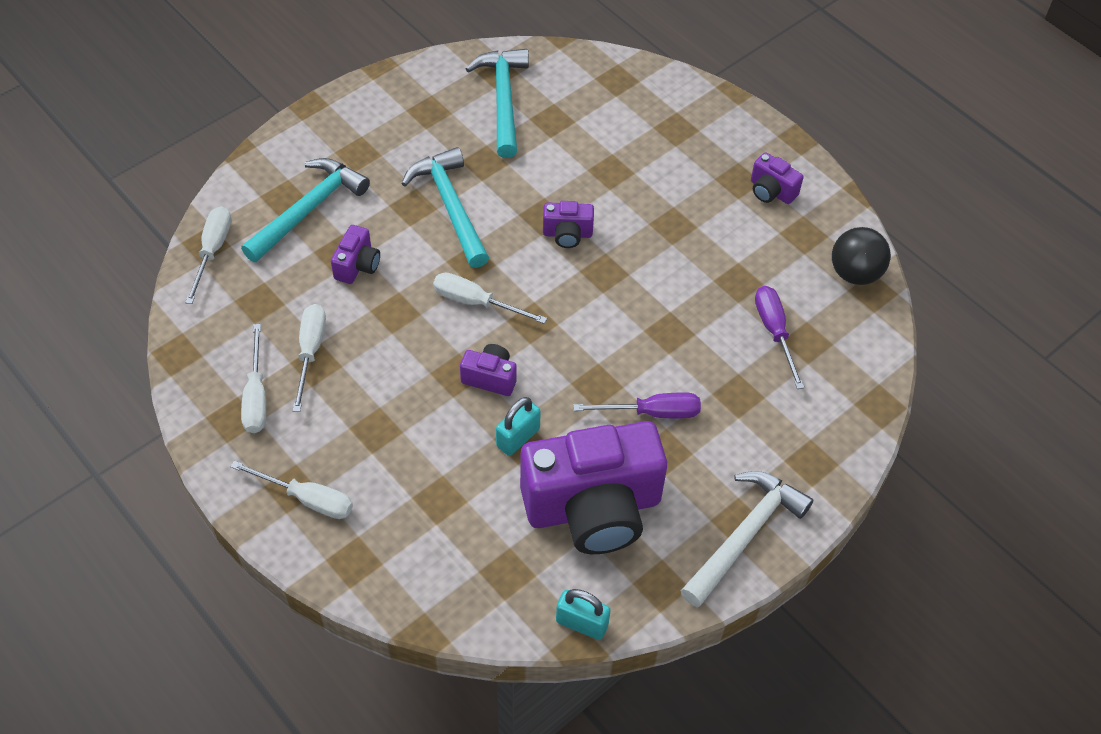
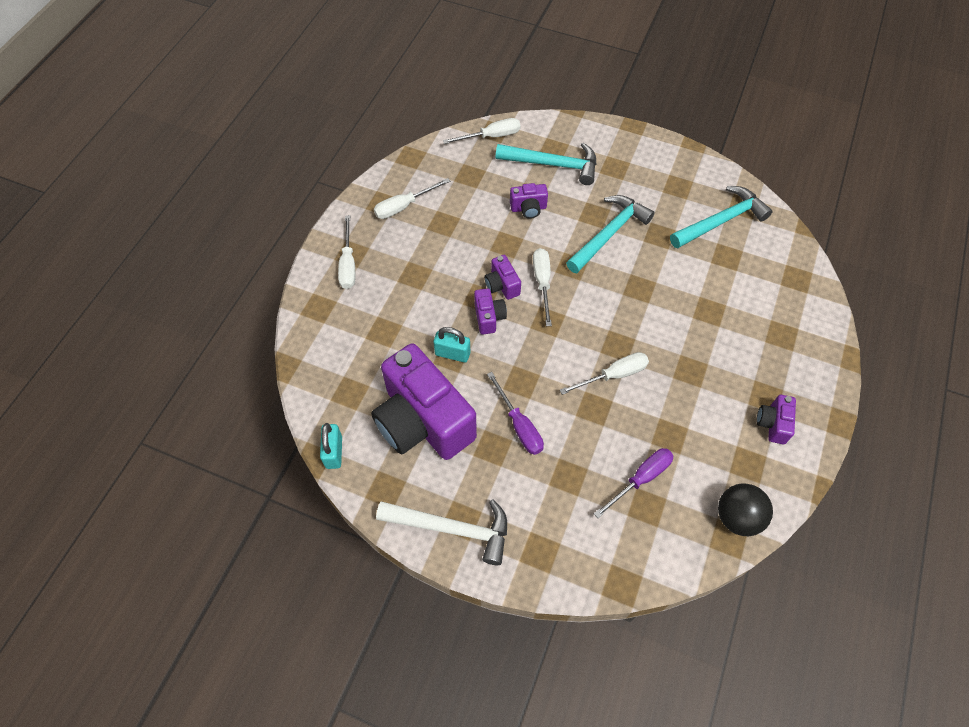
camera: 65 degrees right, 5 degrees up
white screwdriver [293,304,326,412] -> white screwdriver moved to [560,352,649,395]
purple camera [543,201,594,248] -> purple camera moved to [484,255,521,300]

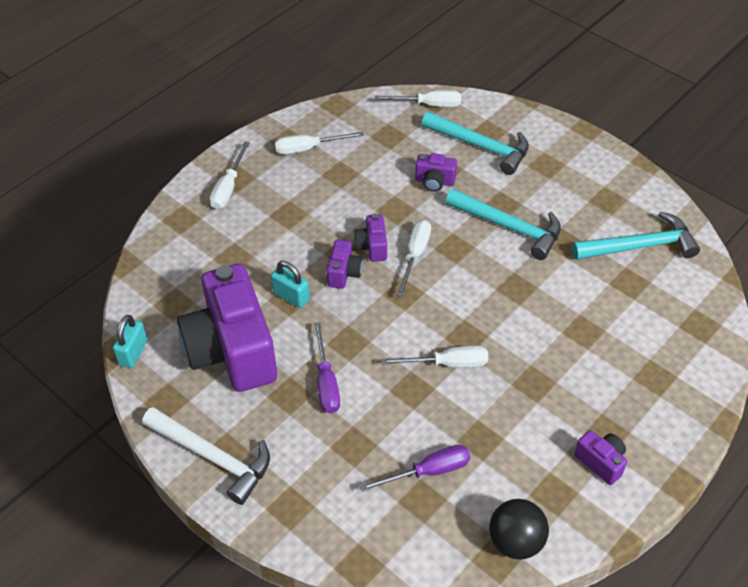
camera: 20 degrees right, 10 degrees down
turquoise hammer [566,195,655,273] -> turquoise hammer turned 60 degrees clockwise [446,189,561,260]
purple camera [757,395,796,444] -> purple camera turned 105 degrees clockwise [574,430,627,485]

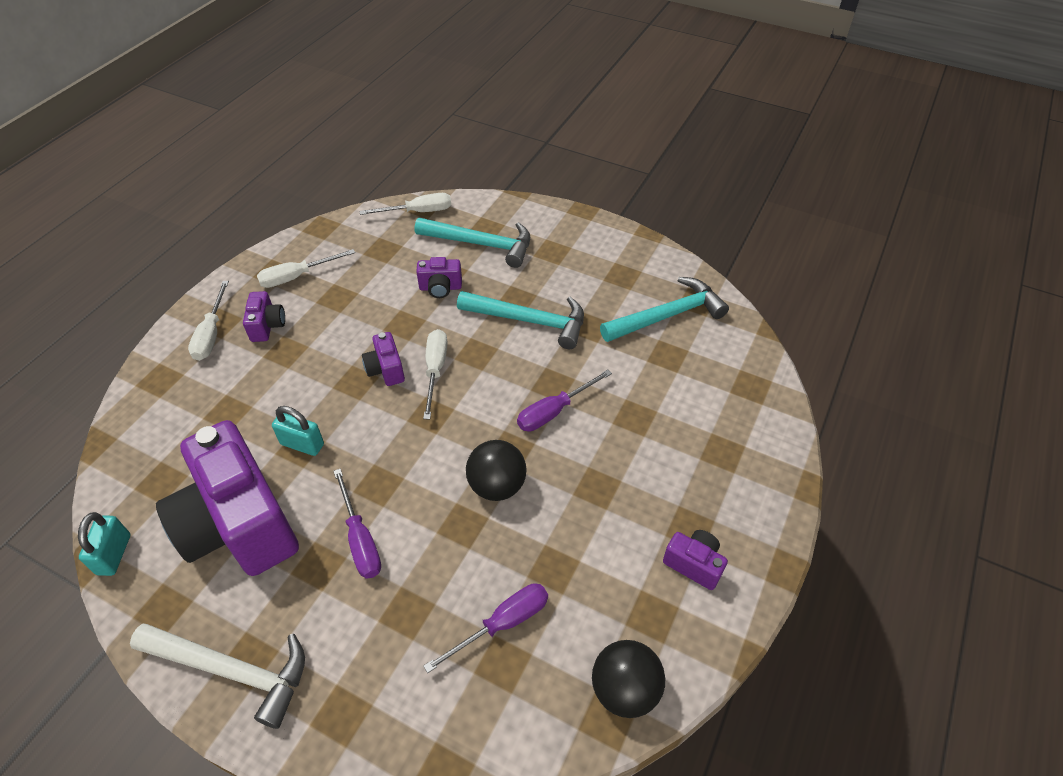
camera: 15 degrees left, 0 degrees up
purple camera [327,240,363,289] -> purple camera moved to [243,291,285,342]
white screwdriver [381,346,488,368] -> black ball [466,440,527,501]
none -> purple screwdriver [517,369,612,432]

